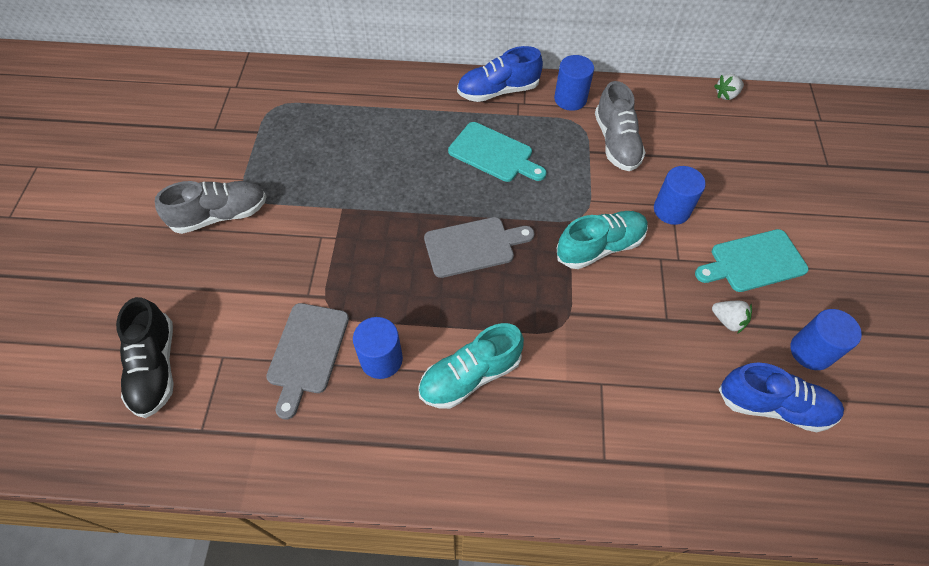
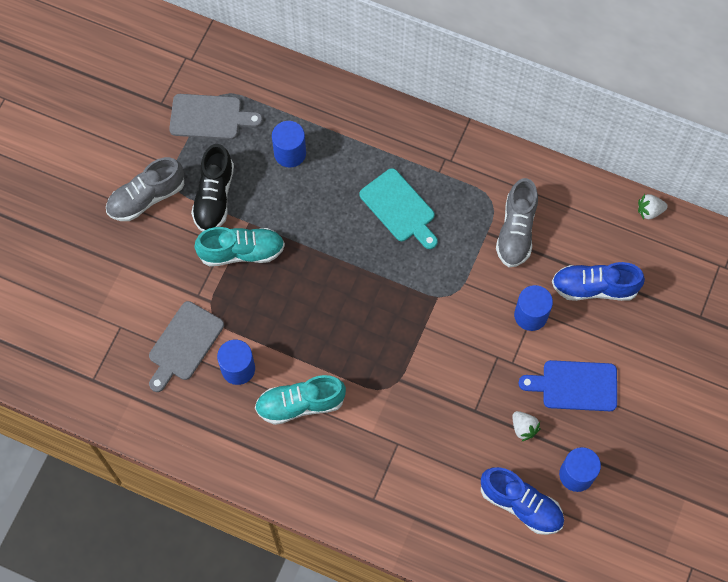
camera: 20 degrees right, 10 degrees up
black shoe [116,297,174,418] -> black shoe moved to [191,144,234,232]
grey shoe [155,181,267,234] -> grey shoe turned 150 degrees clockwise [106,157,184,221]
grey cutting board [424,217,535,278] -> grey cutting board moved to [169,94,263,139]
blue shoe [457,46,543,102] -> blue shoe moved to [552,262,645,301]
blue cylinder [554,55,594,111] -> blue cylinder moved to [272,121,306,168]
turquoise shoe [557,211,648,269] -> turquoise shoe moved to [194,227,285,266]
turquoise cutting board [695,229,809,292] -> blue cutting board [518,360,617,411]

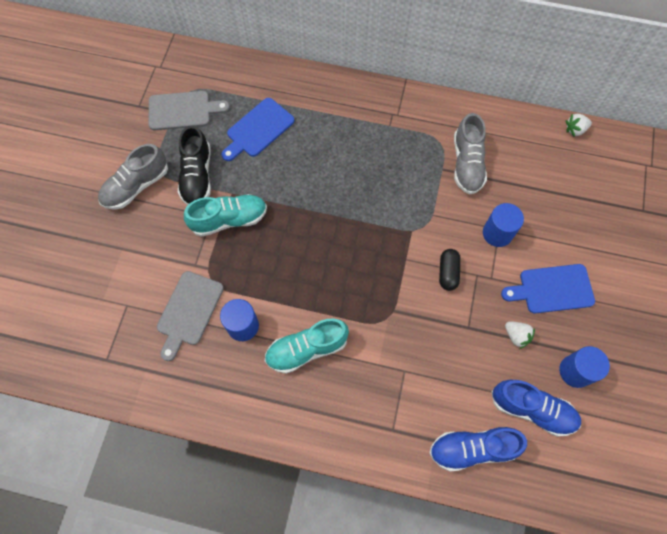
camera: 10 degrees left, 0 degrees up
blue cylinder [272,121,306,168] -> blue cutting board [221,98,294,161]
turquoise cutting board [359,168,438,249] -> none
blue shoe [552,262,645,301] -> blue shoe moved to [429,427,527,472]
none -> black capsule [439,249,461,291]

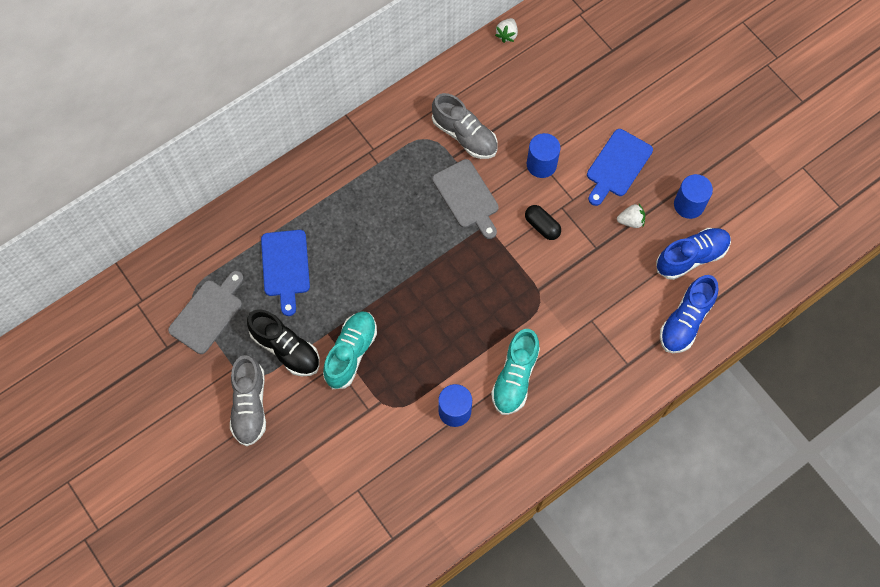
camera: 50 degrees left, 0 degrees up
grey cutting board [157,271,224,361] -> grey cutting board moved to [432,159,499,239]

